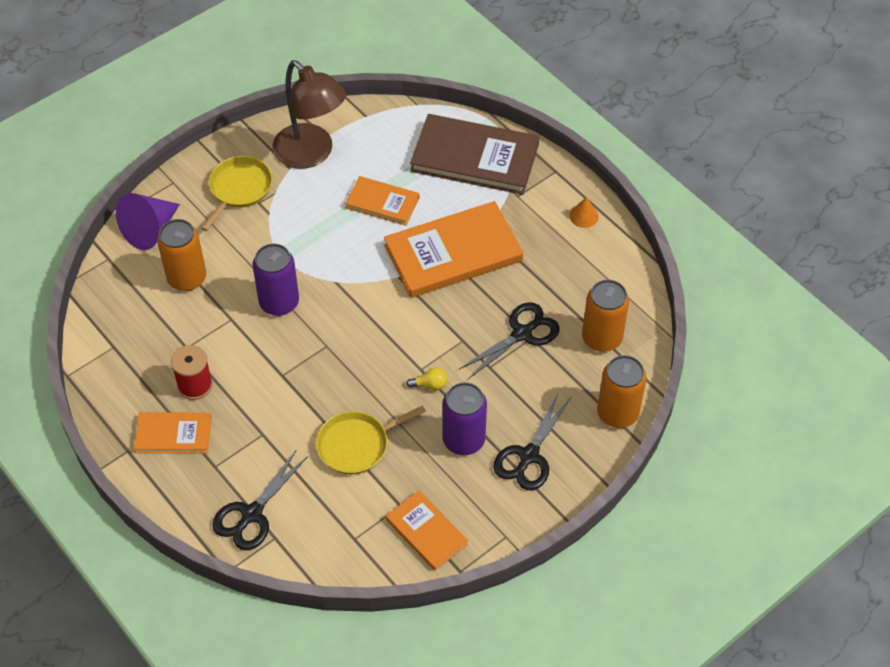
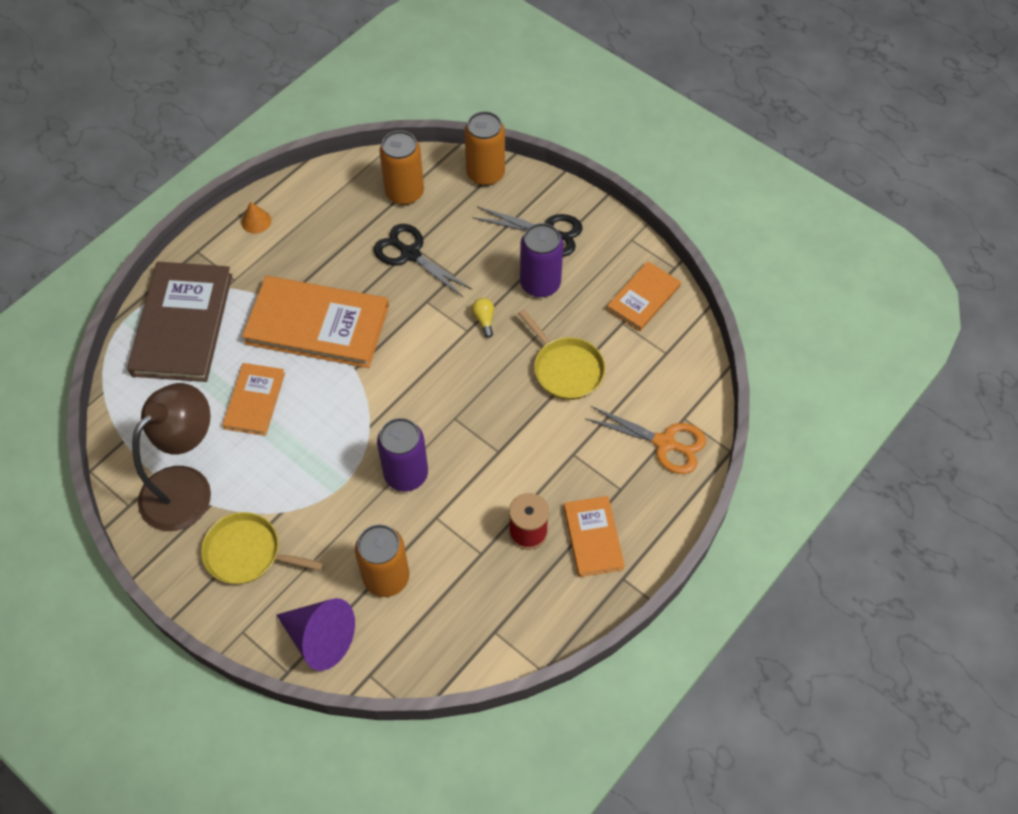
camera: 100 degrees left, 5 degrees up
black scissors [212,451,308,550] -> orange scissors [585,406,706,474]
orange book [384,201,523,298] -> orange book turned 45 degrees counterclockwise [242,276,389,368]

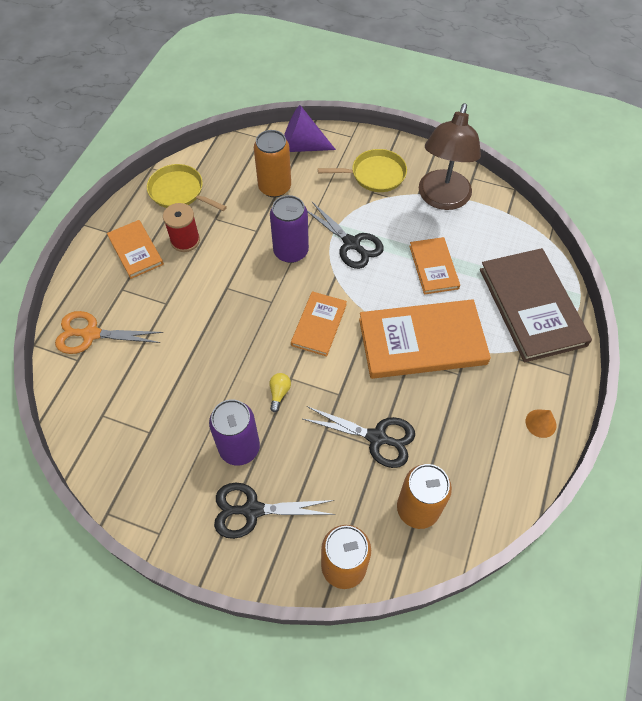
camera: 160 degrees right, 0 degrees up
yellow light bulb [472,298,494,338] -> yellow light bulb turned 135 degrees counterclockwise [270,373,291,412]
yellow pan [518,309,605,400] -> yellow pan moved to [147,164,227,211]
orange book [607,261,681,331] -> orange book moved to [291,291,347,357]
none -> black scissors [307,202,384,269]

